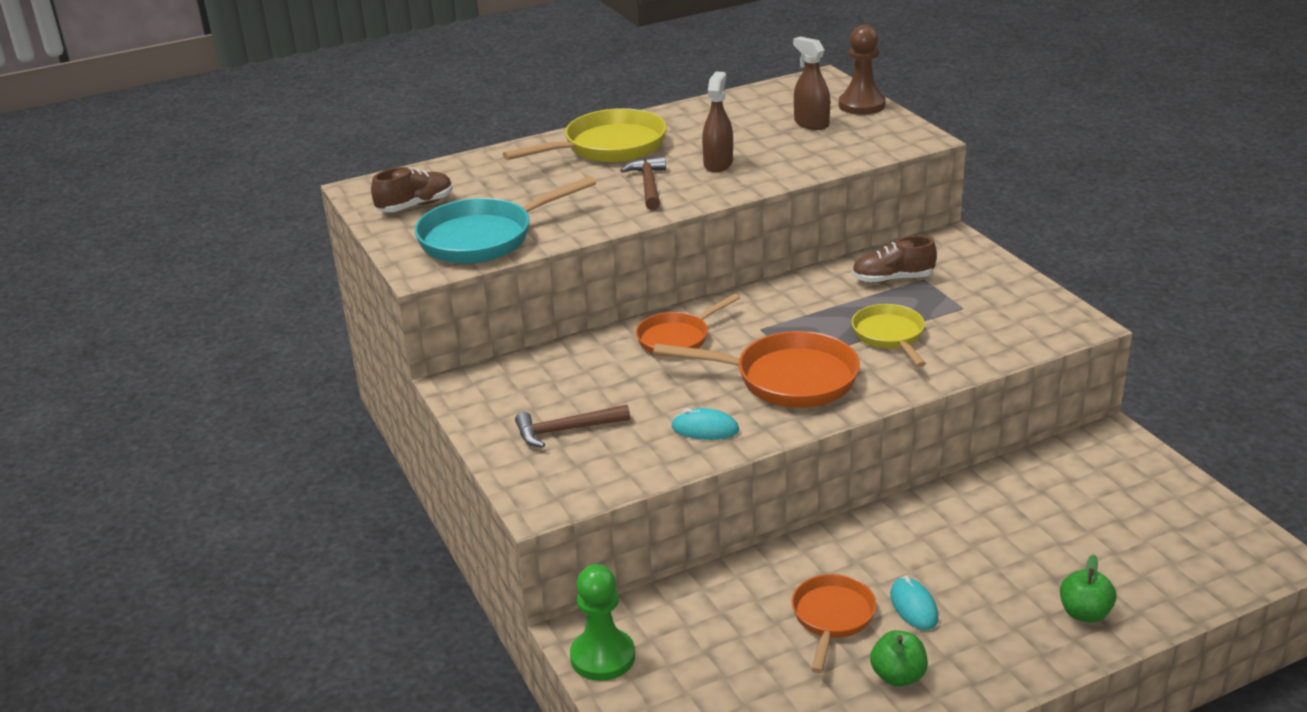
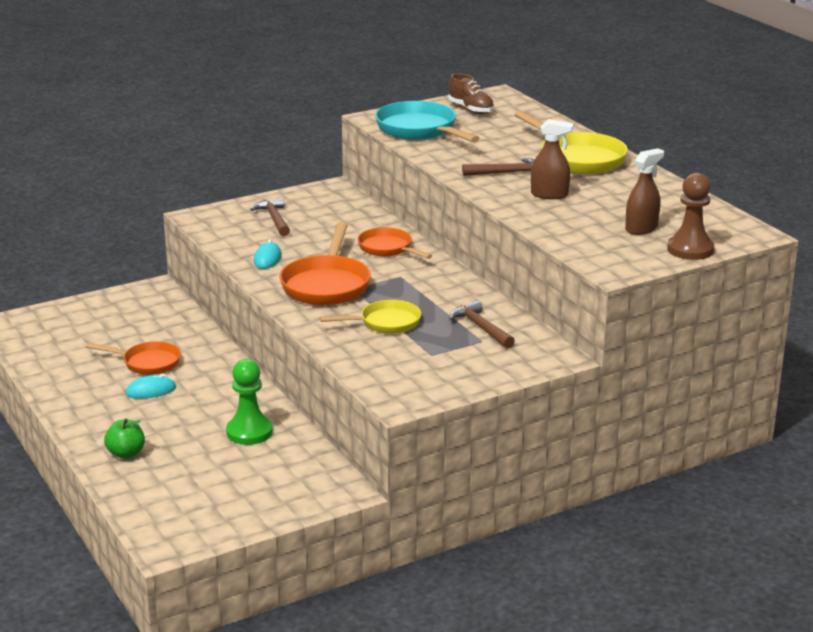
camera: 85 degrees right, 5 degrees down
green pawn [570,564,635,681] -> green pawn moved to [226,359,273,445]
brown shoe [852,236,937,283] -> brown hammer [449,301,515,348]
green apple [870,630,928,687] -> none

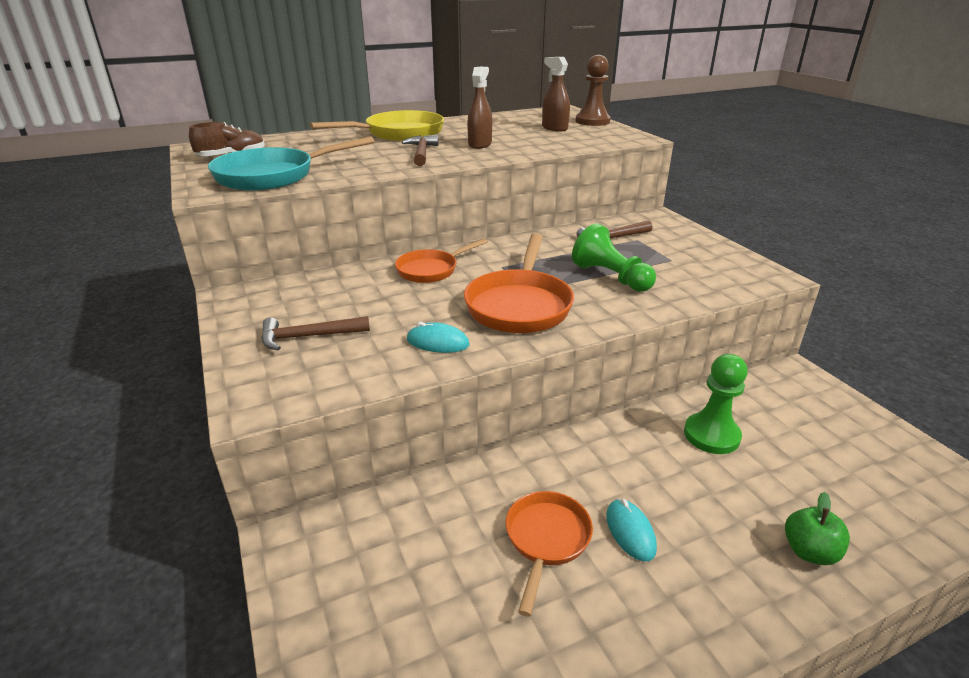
camera: 85 degrees left, 5 degrees up
orange pan [279,222,371,305] -> orange pan turned 90 degrees clockwise [464,233,574,333]
yellow pan [320,300,421,334] -> green pawn [572,223,656,292]

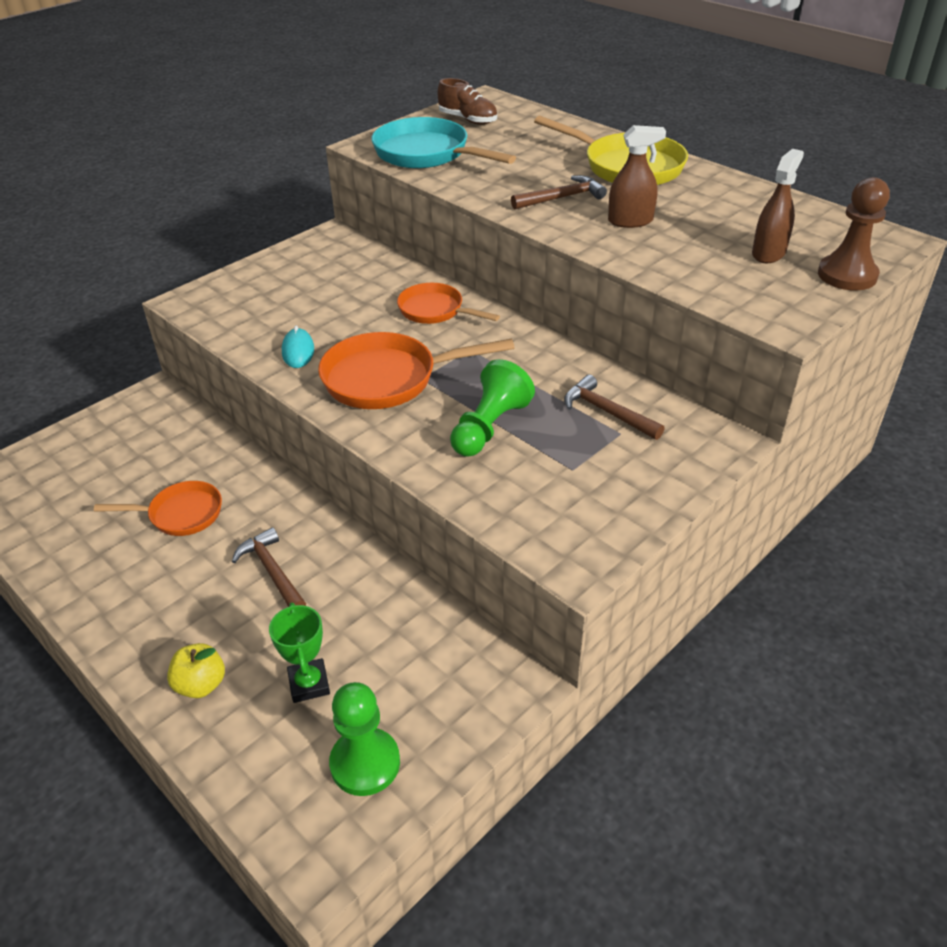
camera: 70 degrees right, 10 degrees up
brown hammer [261,316,370,351] -> brown hammer moved to [232,527,306,607]
turquoise mouse [606,499,657,561] -> none
green pawn [684,354,748,454] -> green pawn moved to [329,682,400,796]
green apple [785,492,850,565] -> yellow apple [167,643,225,698]
none -> green trophy [269,603,330,703]

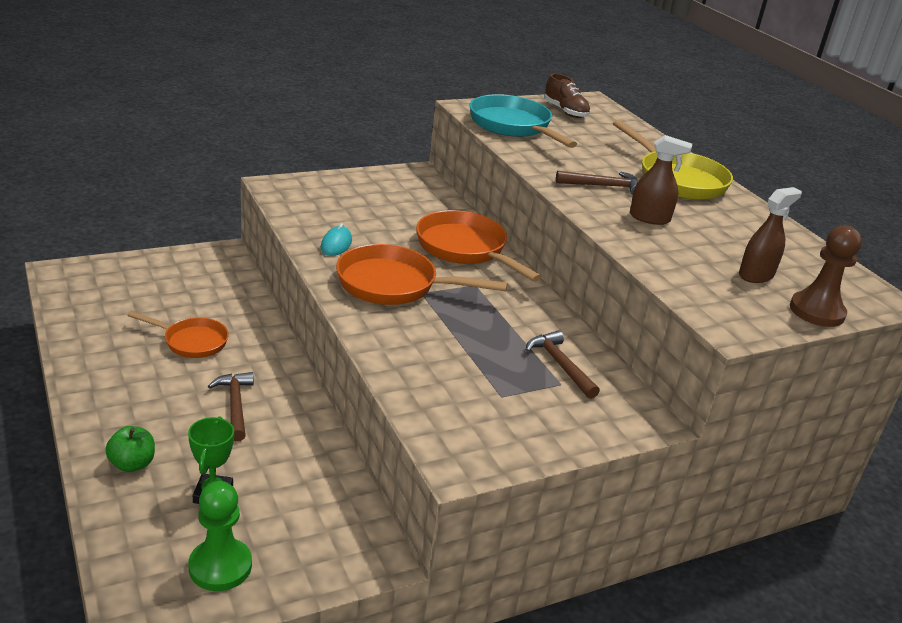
camera: 15 degrees right, 10 degrees down
yellow apple [167,643,225,698] -> green apple [105,426,155,472]
orange pan [397,283,500,324] -> orange pan [416,210,542,282], size x1.59
green pawn [450,359,535,457] -> none

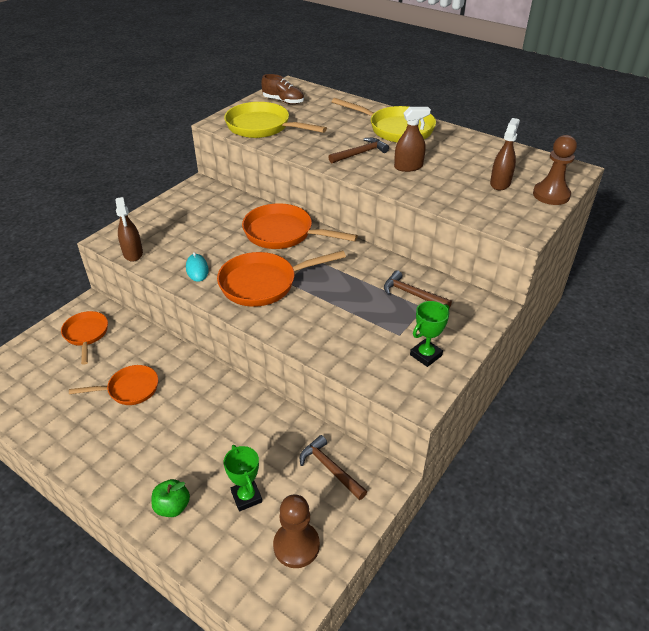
camera: 25 degrees left, 10 degrees up
green pawn [189,481,252,591] -> brown pawn [273,494,320,568]
brown hammer [208,372,254,441] -> brown hammer moved to [300,435,367,500]
turquoise pan [470,94,577,148] -> yellow pan [224,102,327,138]
none -> orange pan [61,311,108,365]
none -> brown spray bottle [115,197,143,262]
none -> green trophy [410,301,449,367]

